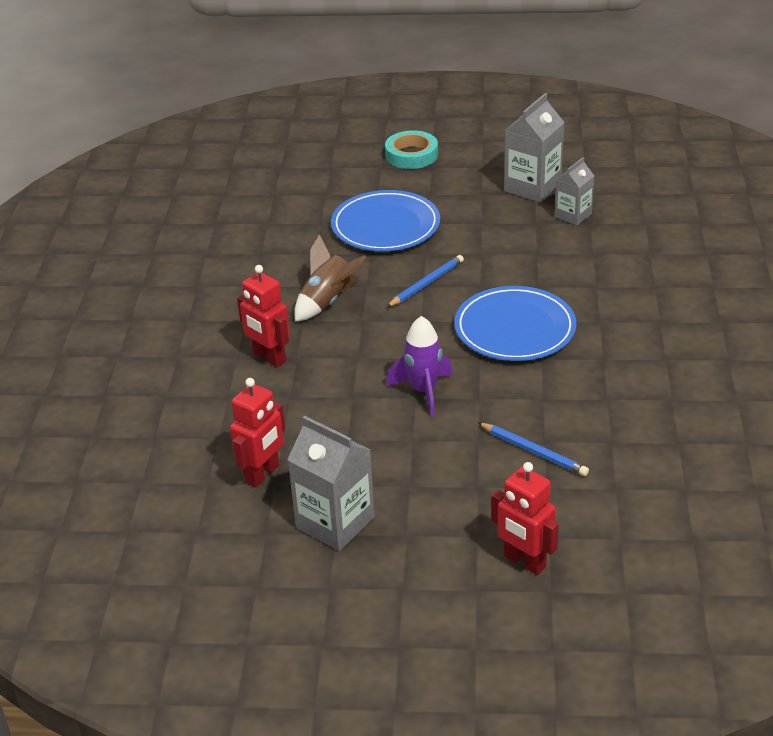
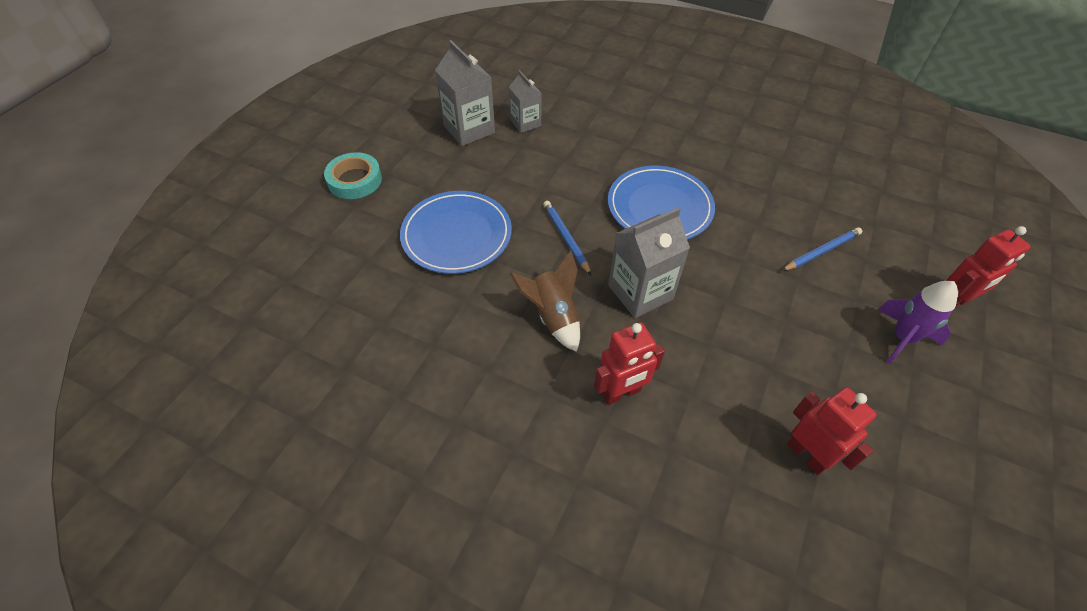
camera: 70 degrees left, 15 degrees up
grey carton [287,416,375,551] -> grey carton moved to [608,207,690,318]
purple rocket [386,316,453,417] -> purple rocket moved to [877,281,958,364]

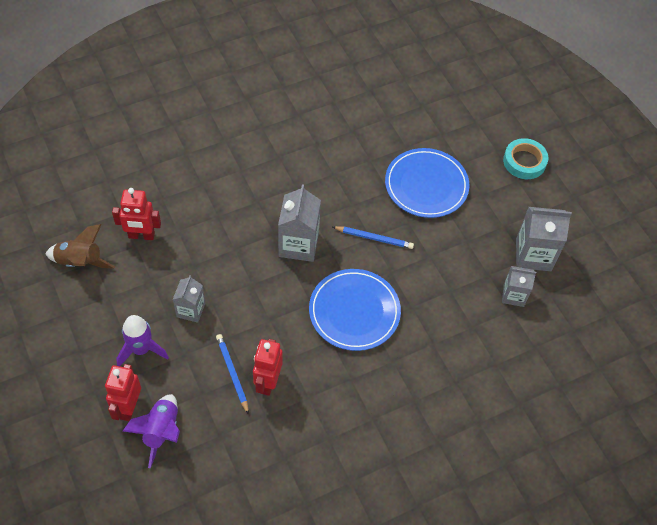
camera: 125 degrees right, 5 degrees up
brown rocket [510,250,580,352] -> brown rocket moved to [46,224,115,269]
red robot [594,322,665,405] -> red robot moved to [253,339,283,396]
blue pencil [782,227,862,271] -> blue pencil turned 150 degrees clockwise [216,334,249,415]
none -> purple rocket [123,394,180,468]
none -> grey carton [173,275,205,323]

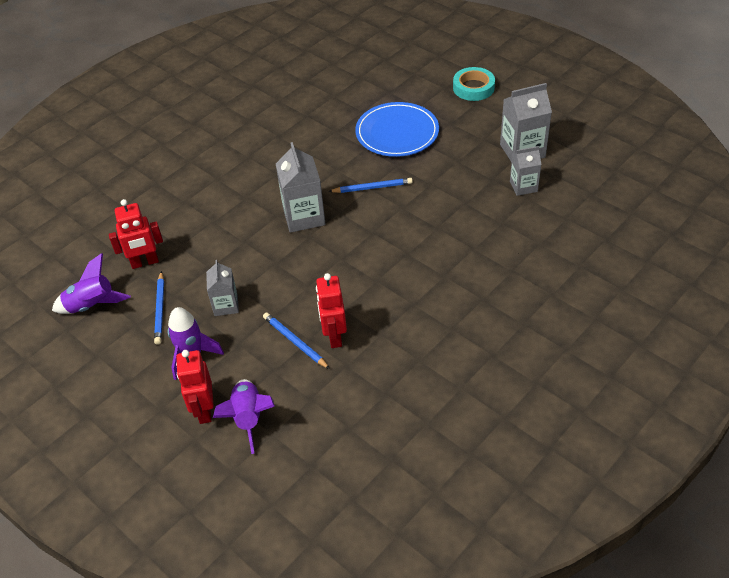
camera: 15 degrees left, 10 degrees down
brown rocket [46,224,115,269] -> purple rocket [52,253,131,314]
blue plate [309,269,401,351] -> none
none -> blue pencil [154,271,164,345]

